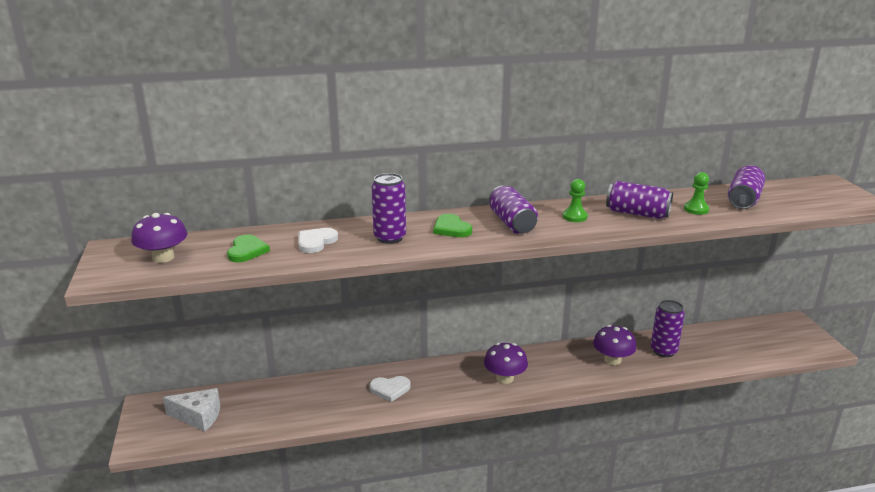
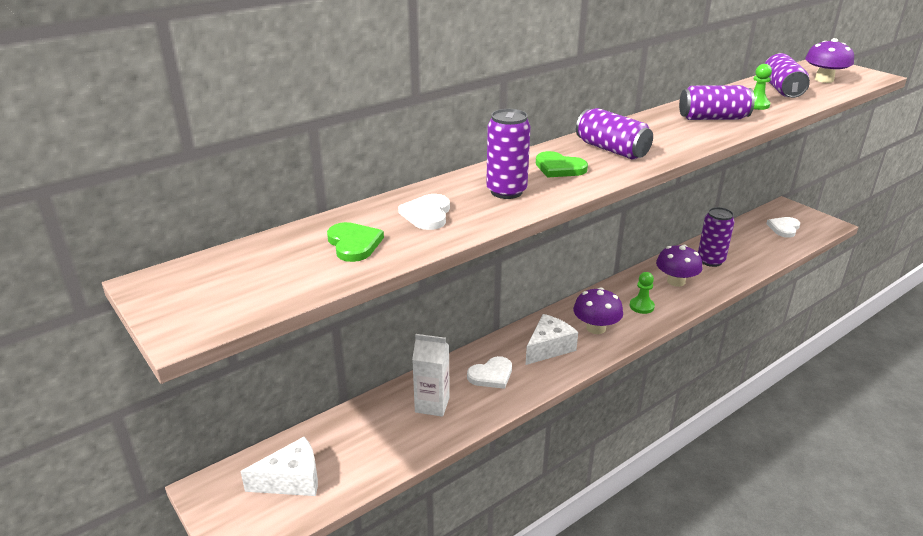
camera: 25 degrees left, 5 degrees up
purple mushroom [131,213,187,263] -> purple mushroom moved to [805,38,854,83]
green pawn [563,179,588,222] -> green pawn moved to [630,272,655,314]
none -> white carton [412,334,450,417]
none -> white cheese [526,314,578,365]
none -> white heart [766,217,800,238]

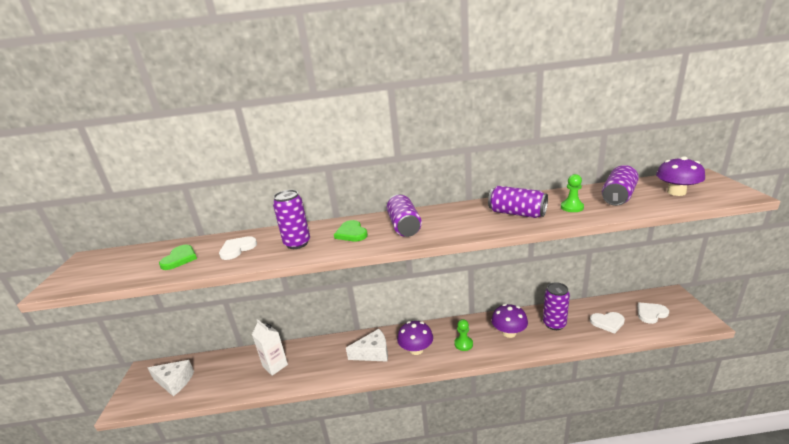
camera: 35 degrees right, 5 degrees down
white heart [467,356,512,389] -> white heart moved to [590,312,625,334]

